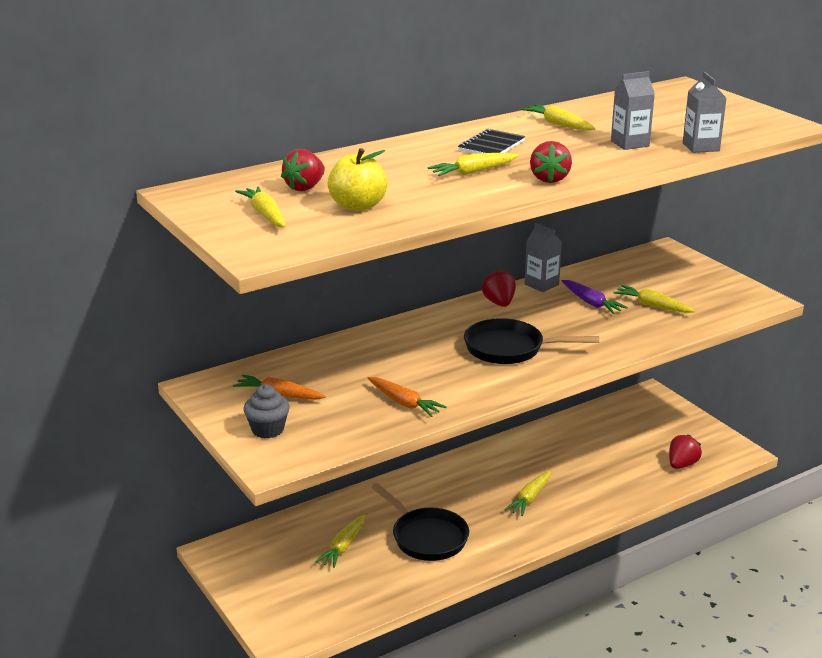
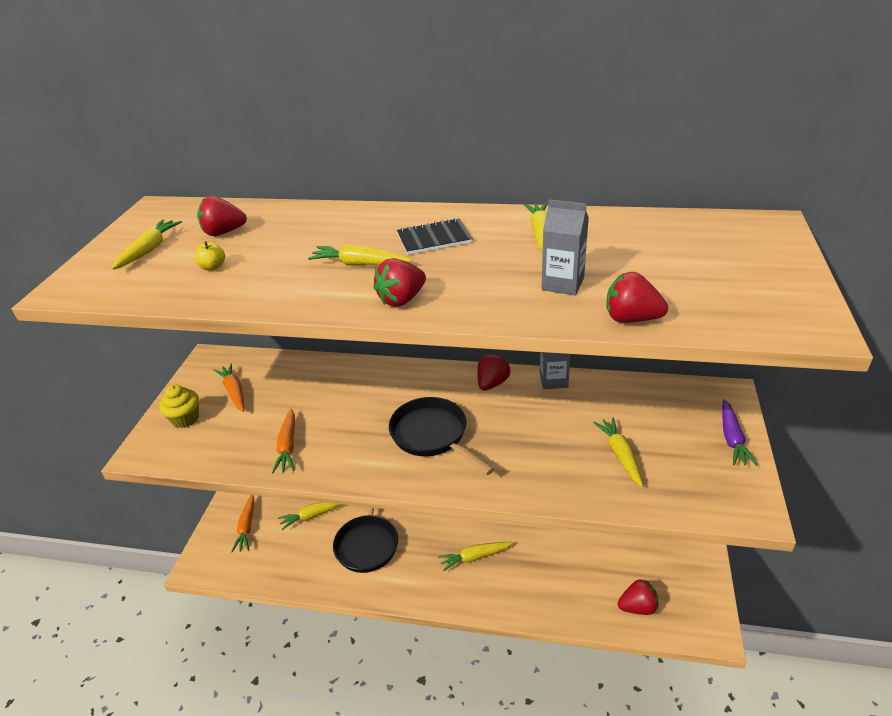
camera: 45 degrees right, 10 degrees up
grey cupcake [243,384,290,438] -> yellow cupcake [159,385,199,428]
yellow apple [327,148,388,211] -> yellow apple [195,241,225,271], size x0.50
purple carrot [562,280,628,314] -> purple carrot moved to [722,399,757,466]
grey carton [683,72,727,153] -> red strawberry [607,272,668,323]
none -> orange carrot [231,495,255,552]

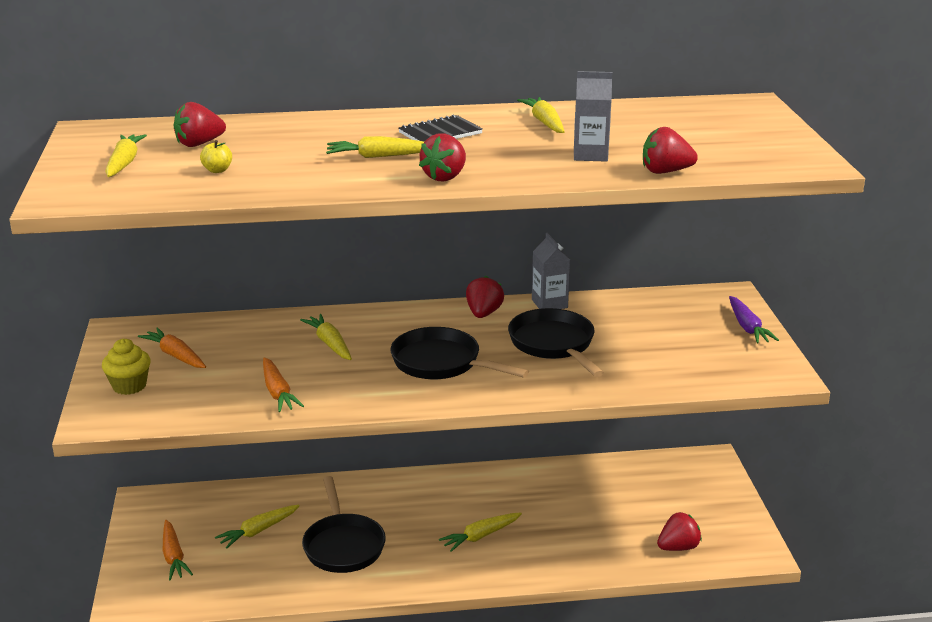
camera: 20 degrees left, 10 degrees down
yellow carrot [593,417,643,487] -> yellow carrot moved to [300,314,352,360]
none -> black pan [508,308,604,377]

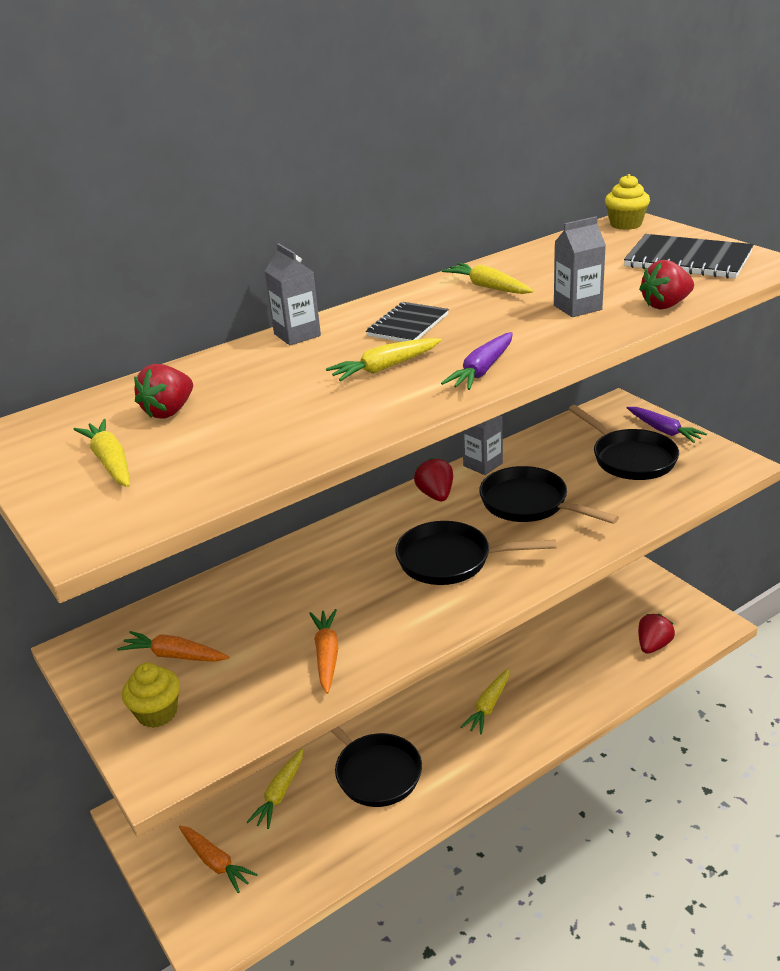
camera: 25 degrees left, 5 degrees up
yellow apple [200,140,232,173] -> none
orange carrot [263,357,304,412] -> orange carrot turned 135 degrees counterclockwise [309,609,338,694]
yellow carrot [300,314,352,360] -> none
red strawberry [419,133,466,181] -> purple carrot [441,332,513,390]
none -> grey carton [265,243,321,345]
none -> black pan [569,405,679,480]
none -> yellow cupcake [605,174,650,230]
none -> black notebook [624,234,754,279]

